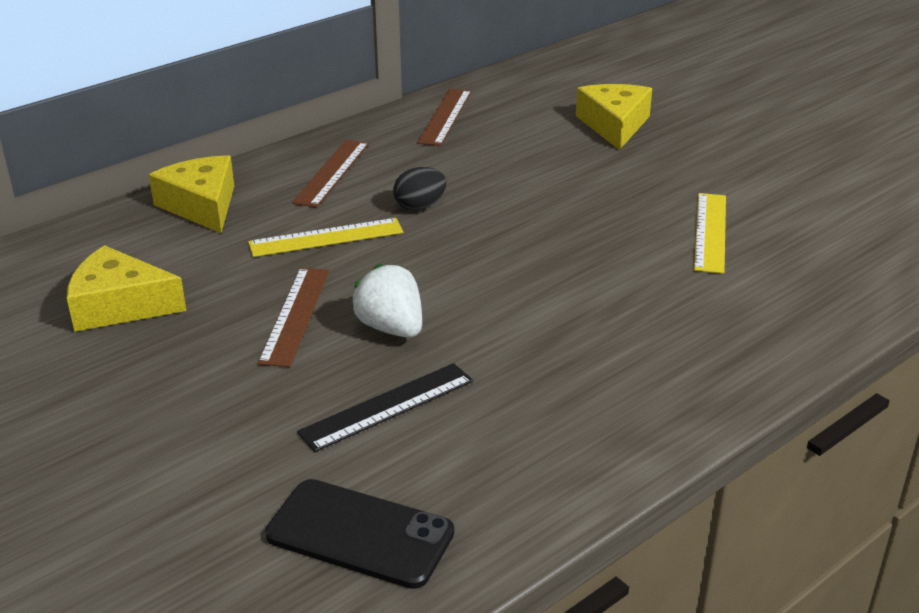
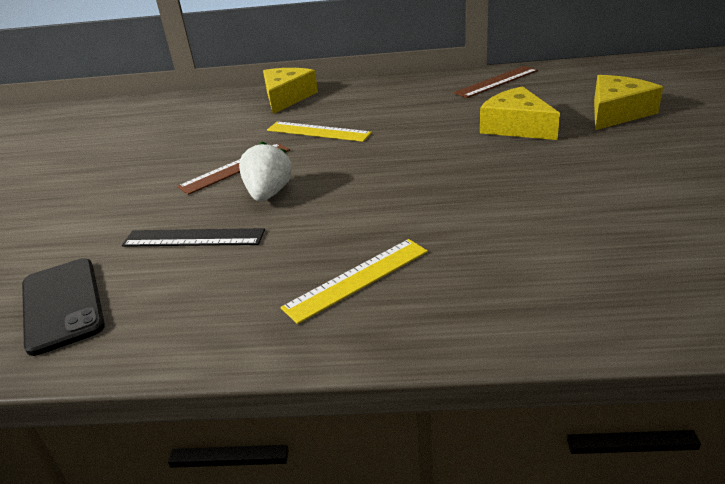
camera: 45 degrees right, 0 degrees up
yellow cheese [67,245,187,332] -> yellow cheese moved to [480,86,560,140]
brown ruler [292,140,369,208] -> none
black egg [394,167,446,211] -> none
yellow ruler [694,193,726,274] -> yellow ruler moved to [281,239,428,324]

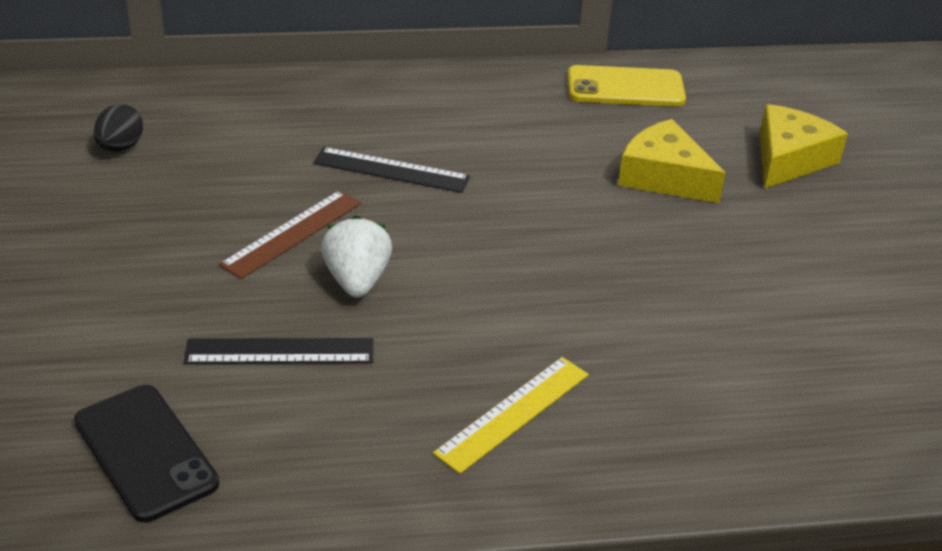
camera: 15 degrees left, 5 degrees up
yellow cheese [263,68,318,114] -> none
yellow ruler [267,122,372,142] -> black ruler [313,147,470,193]
brown ruler [454,66,538,98] -> yellow phone [568,65,686,106]
none -> black egg [94,104,143,152]

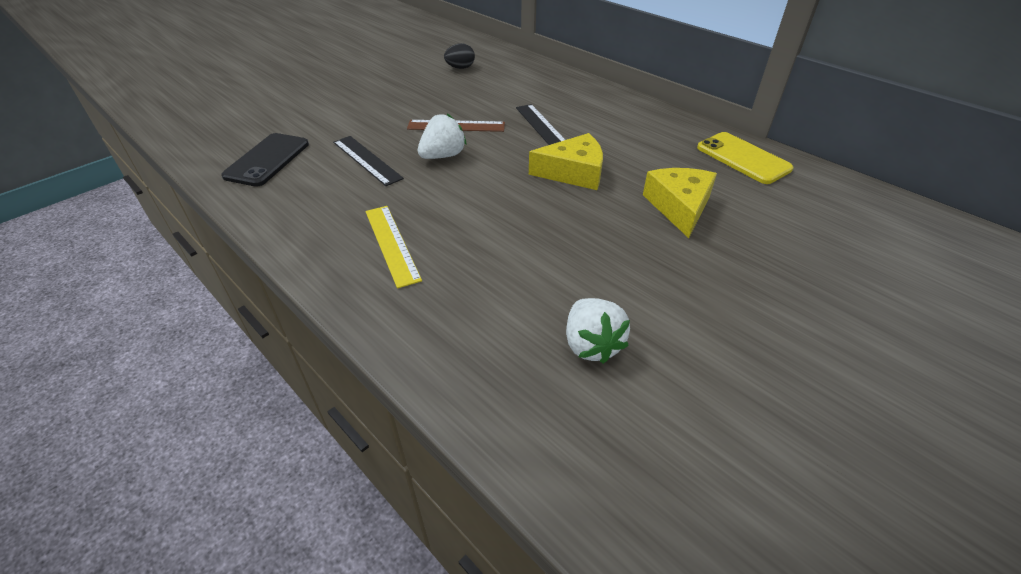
camera: 55 degrees right, 5 degrees up
yellow ruler [433,357,589,474] -> yellow ruler turned 60 degrees clockwise [365,206,422,288]
yellow cheese [759,104,848,188] -> yellow cheese moved to [529,133,603,190]
none -> white strawberry [566,298,630,364]

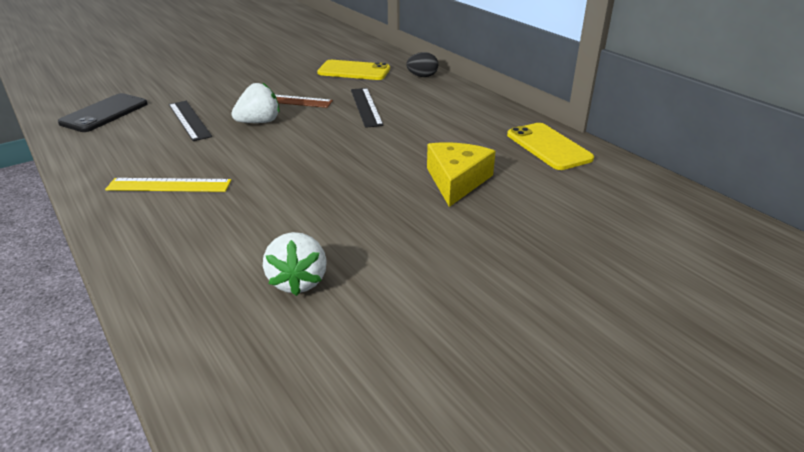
camera: 10 degrees right, 10 degrees down
yellow ruler [365,206,422,288] -> yellow ruler turned 75 degrees counterclockwise [105,178,231,192]
black egg [444,43,475,69] -> black egg moved to [406,52,438,77]
yellow cheese [529,133,603,190] -> none
none -> yellow phone [317,60,390,80]

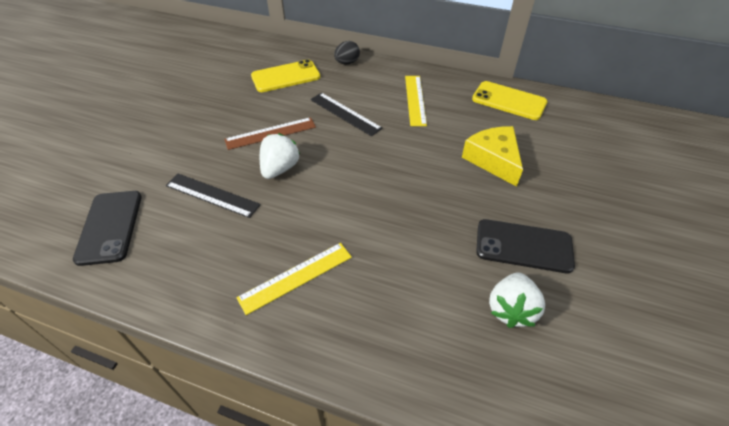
camera: 35 degrees left, 15 degrees up
white strawberry [263,232,327,296] -> white strawberry turned 60 degrees clockwise [489,272,545,328]
none -> yellow ruler [405,76,427,126]
none -> black phone [476,219,575,273]

